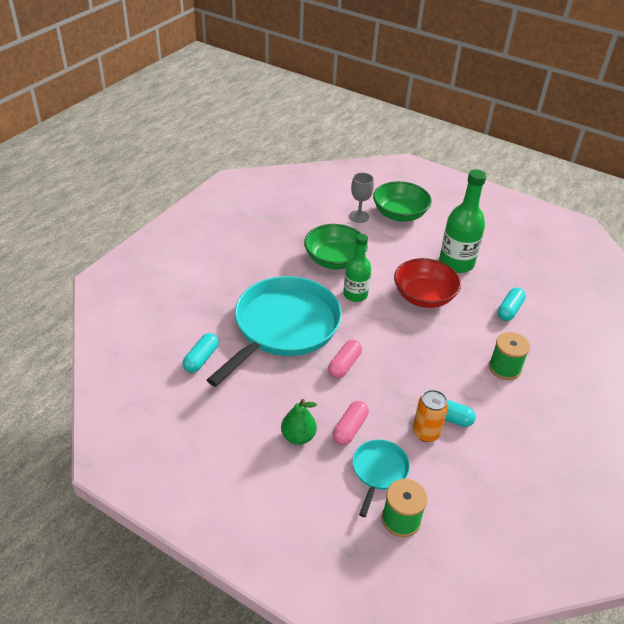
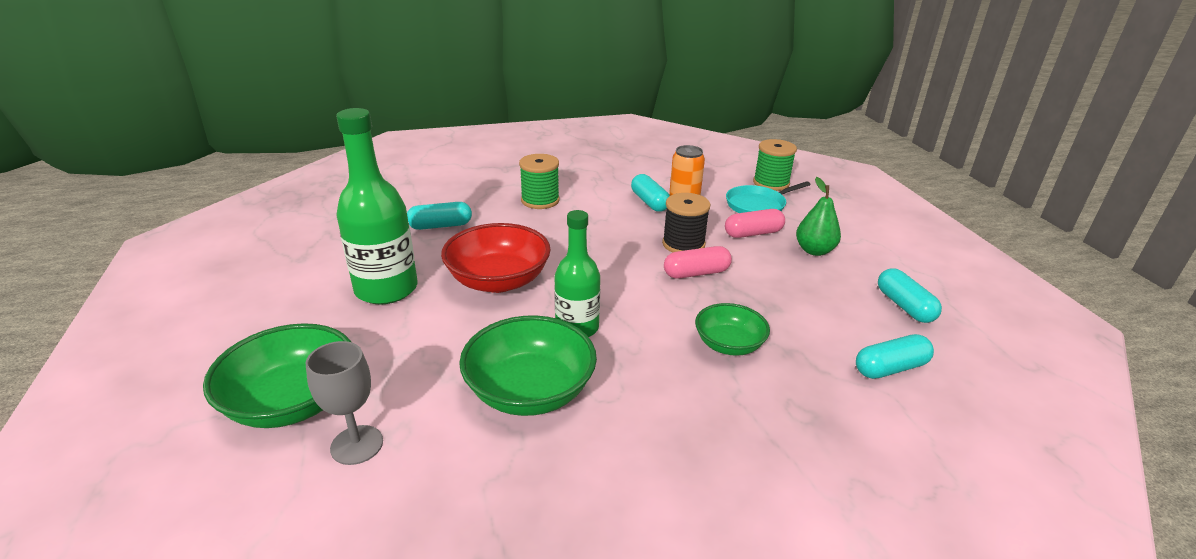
camera: 135 degrees left, 10 degrees down
turquoise pan [207,276,342,387] -> green bowl [695,303,770,356]
none -> black spool [662,193,711,253]
none -> turquoise capsule [878,268,942,323]

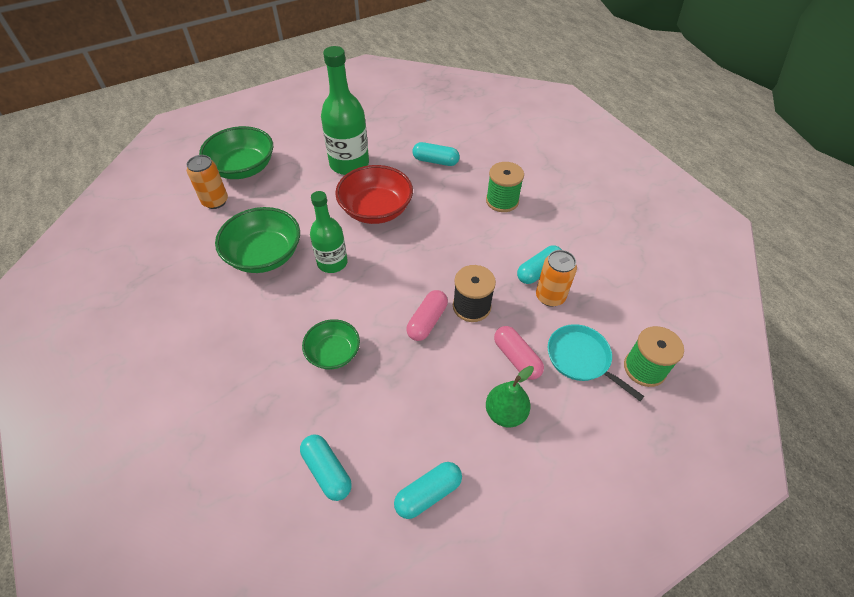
camera: 75 degrees right, 20 degrees up
grey goblet [306,341,383,465] -> orange can [186,155,228,209]
turquoise capsule [407,202,472,230] -> turquoise capsule turned 45 degrees counterclockwise [412,142,460,166]
pink capsule [664,246,732,279] -> pink capsule turned 60 degrees clockwise [406,290,448,341]

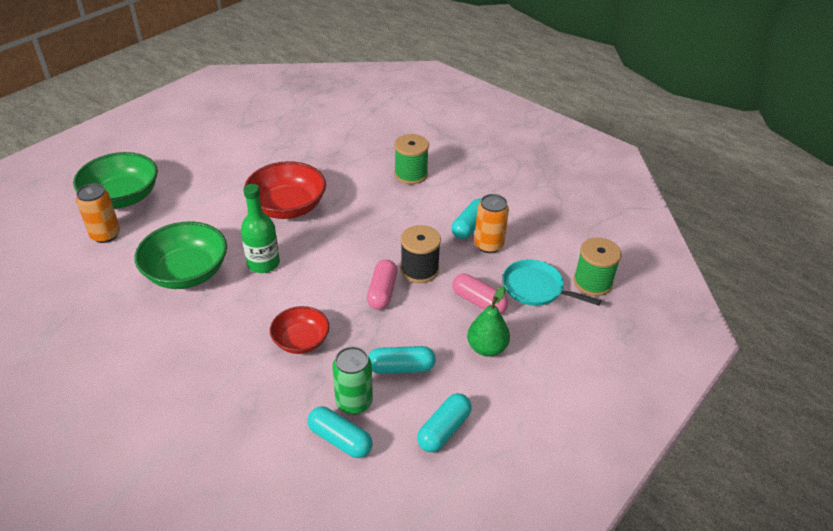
camera: 20 degrees left, 10 degrees down
green bowl [302,319,360,369] -> red bowl [270,306,329,354]
green bottle [321,46,369,175] -> none
turquoise capsule [412,142,460,166] -> turquoise capsule moved to [368,346,436,374]
none -> green can [332,346,373,415]

